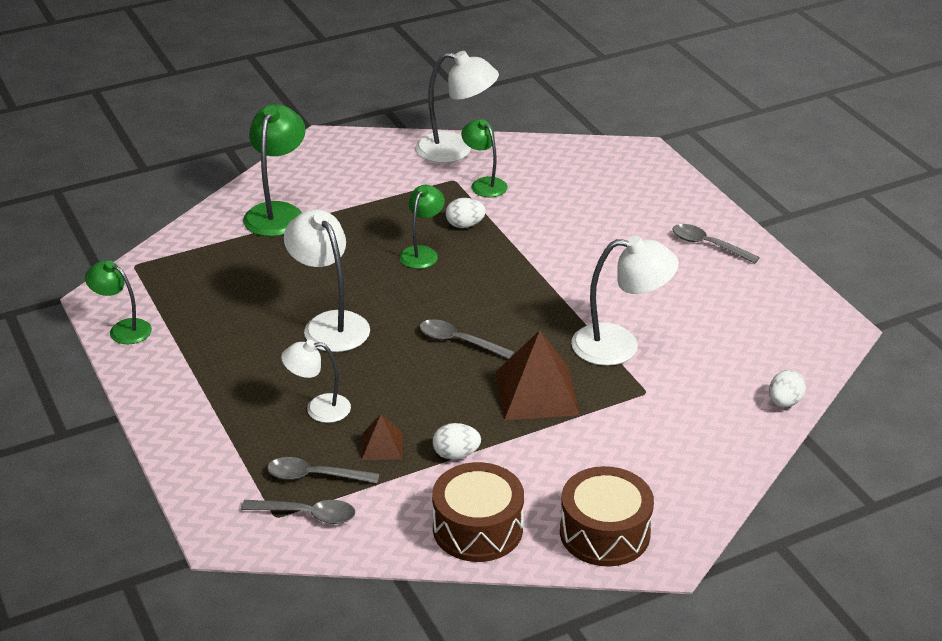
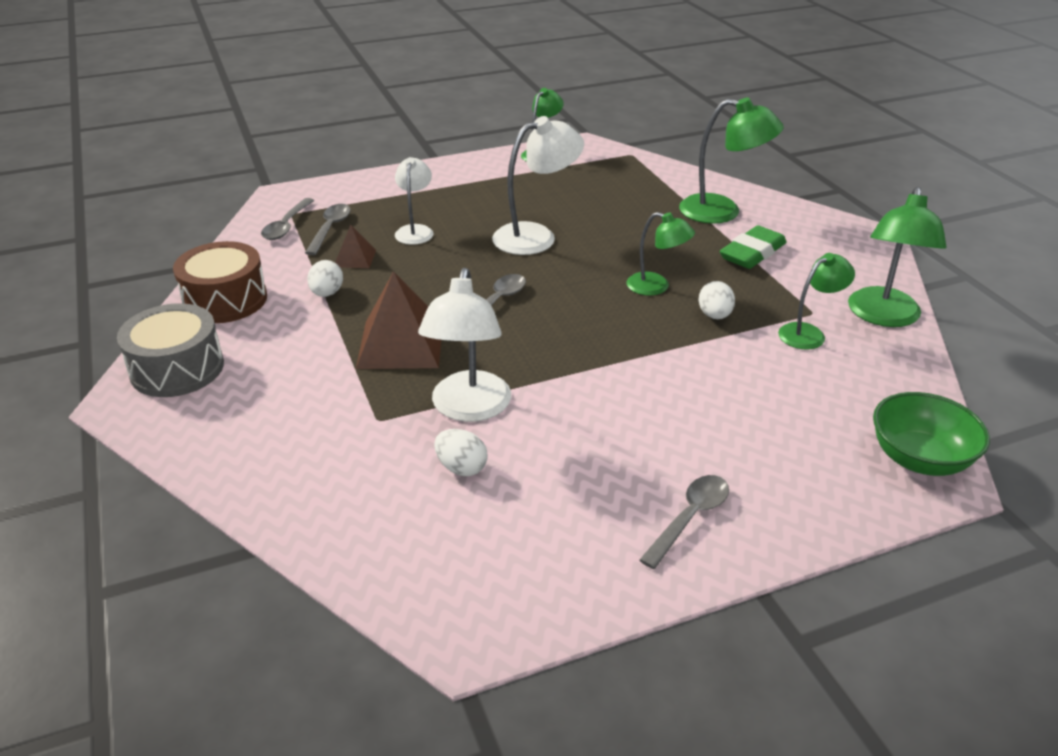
camera: 95 degrees right, 0 degrees up
white lamp [415,51,499,163] -> green lamp [848,187,947,327]
brown drum [560,466,654,567] -> grey drum [117,303,224,397]
white egg [769,370,806,407] -> white egg moved to [434,429,488,476]
none -> green eraser [720,225,787,269]
none -> green bowl [873,392,990,476]

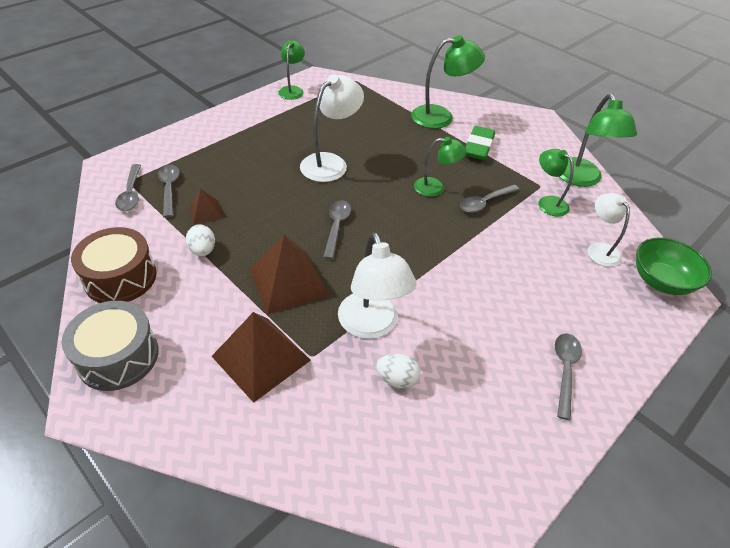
camera: 25 degrees left, 10 degrees up
white lamp [395,157,433,245] -> white lamp moved to [587,193,630,267]
white egg [698,281,735,319] -> grey spoon [460,184,520,213]
green lamp [778,253,855,350] -> green lamp turned 75 degrees counterclockwise [538,149,574,217]
none -> brown pyramid [212,312,311,403]

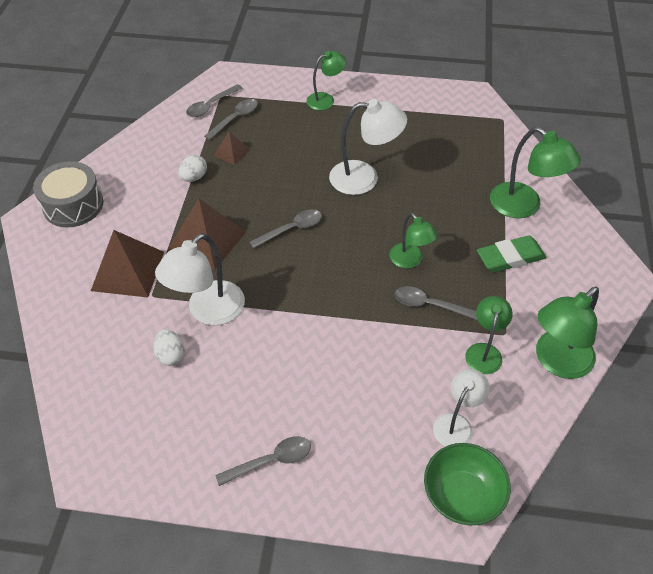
camera: 55 degrees right, 5 degrees up
brown drum [71,227,157,303] -> none
green lamp [278,40,305,100] -> green lamp moved to [306,51,346,110]

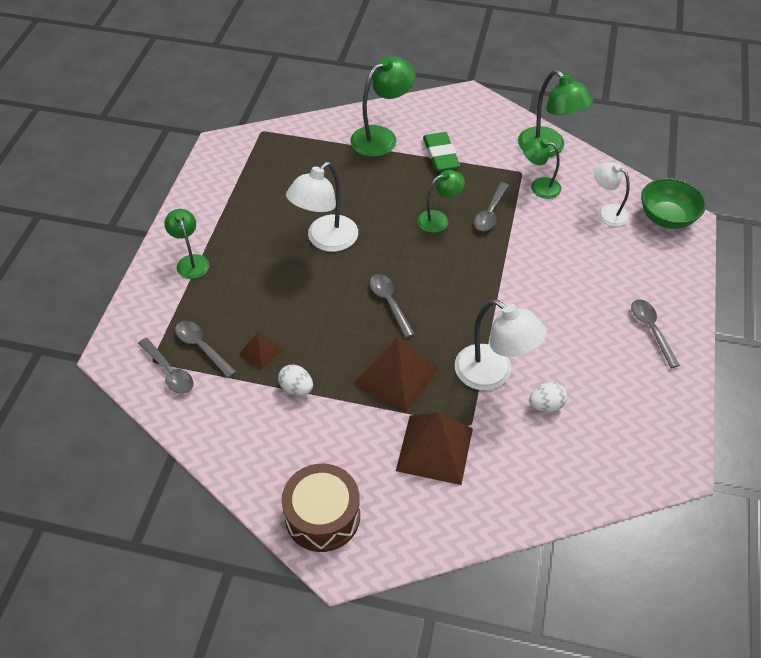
camera: 85 degrees left, 0 degrees up
grey drum [33,161,103,228] -> brown drum [282,464,360,552]
white lamp [329,99,407,195] -> white lamp turned 150 degrees counterclockwise [286,162,358,252]

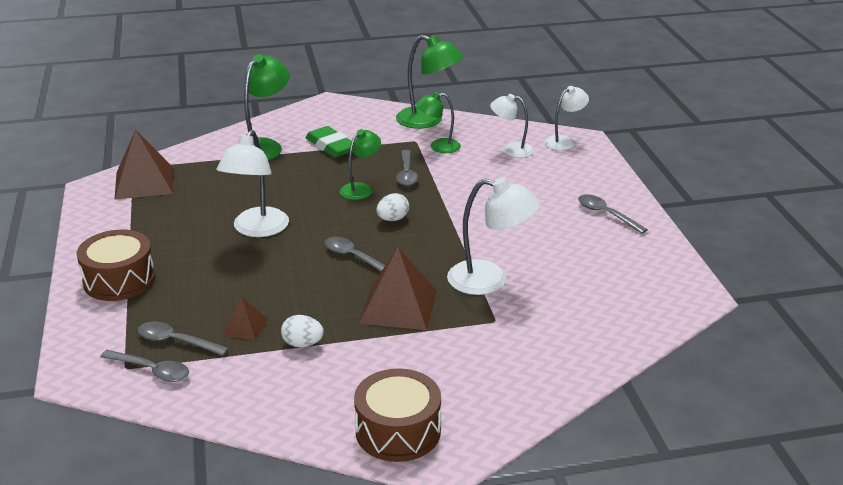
camera: 25 degrees left, 20 degrees down
green lamp [164,209,209,279] -> brown drum [76,230,155,301]
brown pyramid [396,412,473,485] -> brown pyramid moved to [114,130,173,200]
white egg [529,382,567,412] -> white egg moved to [376,193,409,221]
green bowl [641,178,706,229] -> white lamp [544,86,589,150]

